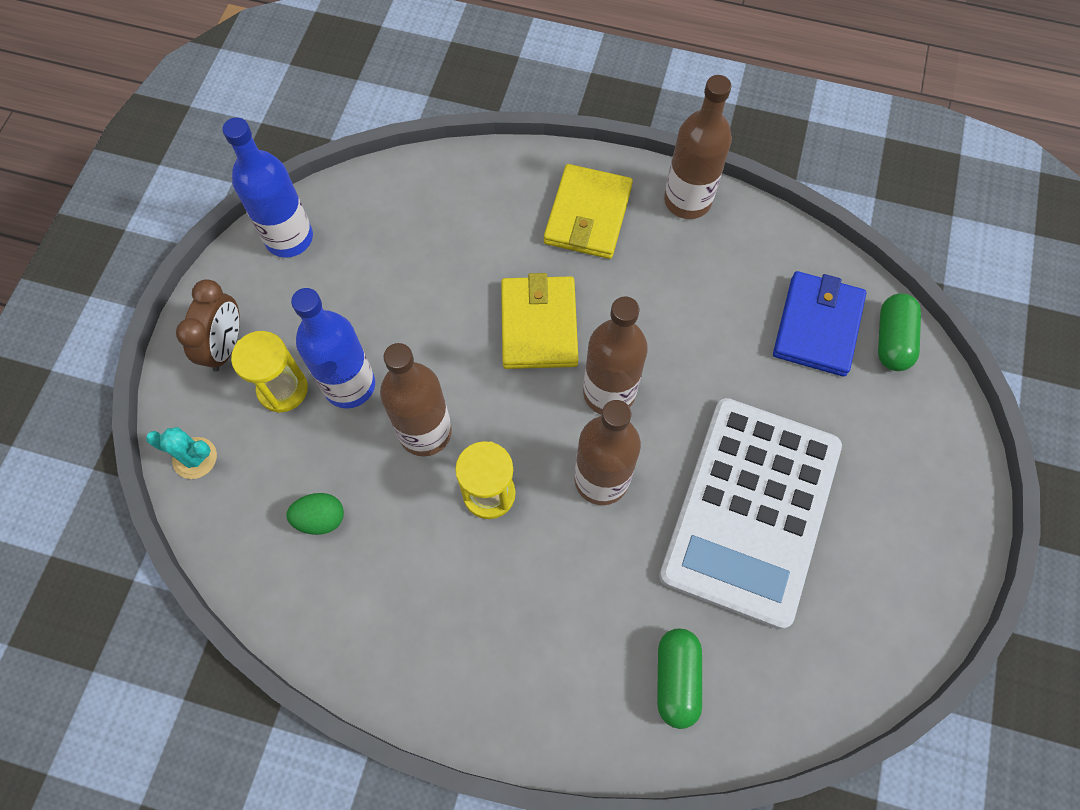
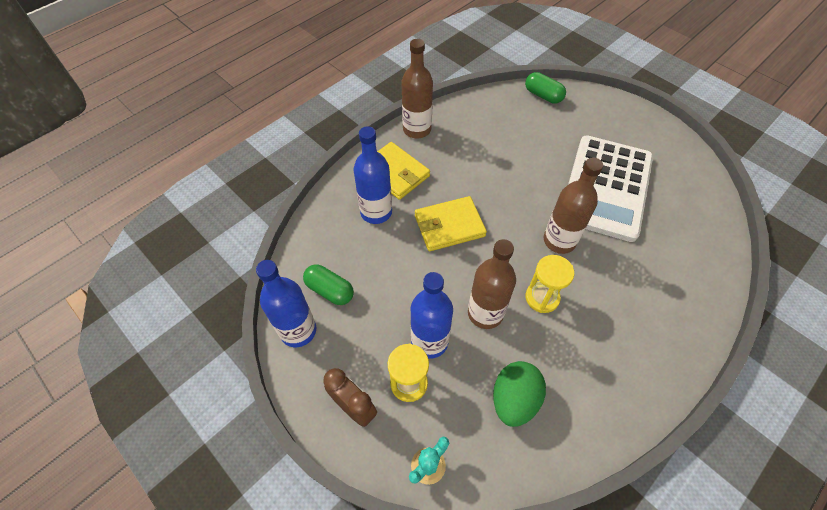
camera: 60 degrees left, 10 degrees down
green egg [286,493,344,535] -> green egg [493,361,546,427], size x1.65
yellow wallet [501,273,578,369] -> yellow wallet turned 45 degrees counterclockwise [415,196,487,251]
brown bottle [583,297,648,414] -> none
green capsule [657,629,702,729] -> green capsule moved to [303,264,354,305]
white calculator [659,398,842,629] -> white calculator turned 60 degrees clockwise [568,136,653,242]
blue wallet [773,271,866,377] -> none
none -> blue bottle [353,126,392,224]

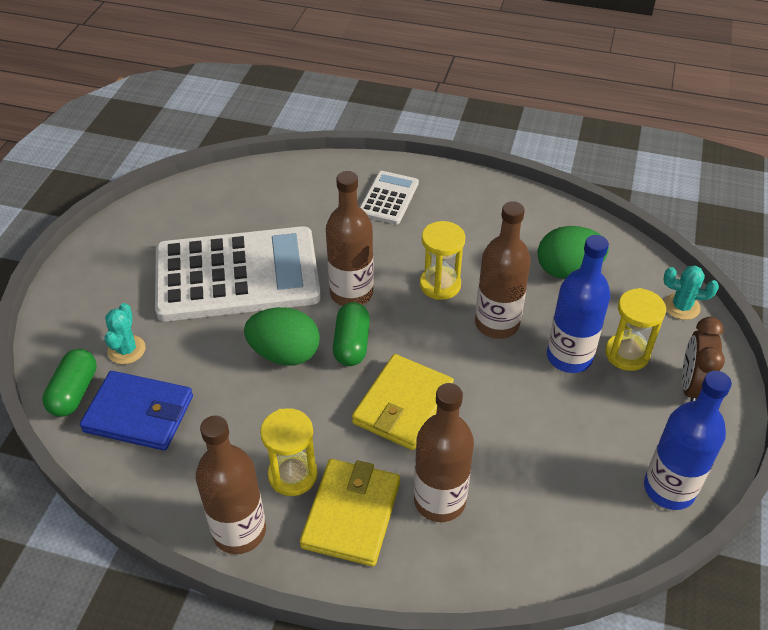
camera: 120 degrees left, 10 degrees down
green capsule [303,264,354,305] -> green capsule moved to [333,302,370,366]
blue bottle [353,126,392,224] -> brown bottle [414,383,474,522]
yellow wallet [415,196,487,251] -> yellow wallet turned 75 degrees clockwise [352,354,454,450]
none -> blue wallet [80,371,193,451]
none -> turquoise cactus [105,303,146,364]
none -> green egg [244,307,320,366]
none -> yellow hourglass [260,408,317,496]
none -> white calculator [360,171,419,224]

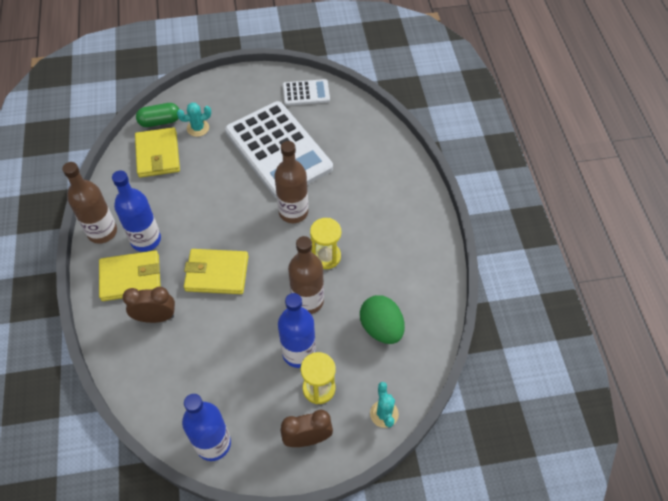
camera: 65 degrees right, 10 degrees up
blue wallet [80,371,193,451] -> yellow wallet [135,127,180,177]
green egg [244,307,320,366] -> none
yellow hourglass [260,408,317,496] -> blue bottle [112,171,161,252]
green capsule [333,302,370,366] -> none
white calculator [360,171,419,224] -> white calculator moved to [283,79,330,106]
brown bottle [414,383,474,522] -> brown clock [123,287,175,323]

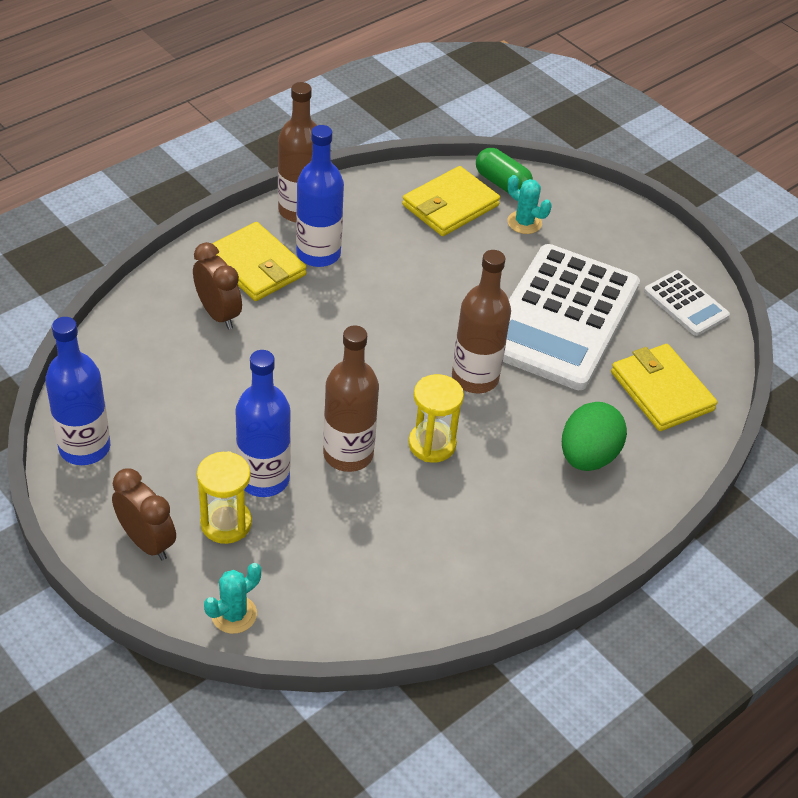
camera: 55 degrees right, 10 degrees down
yellow wallet [184,249,248,294] -> yellow wallet moved to [611,344,717,431]
green egg [360,295,405,344] -> green egg moved to [562,402,627,471]

